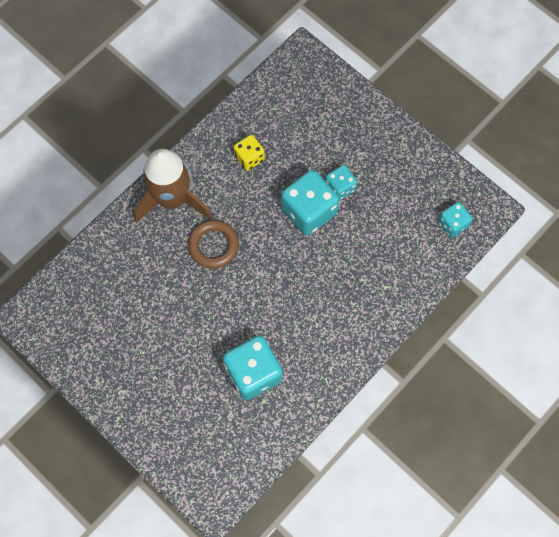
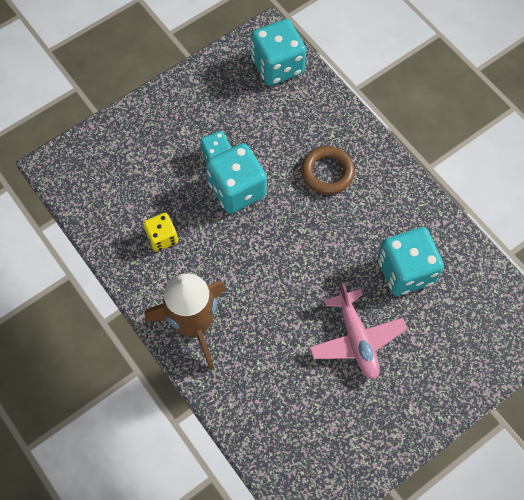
camera: 80 degrees left, 5 degrees down
brown ring [188,220,239,268] -> brown ring moved to [301,146,355,195]
turquoise dice [438,202,473,238] -> turquoise dice [250,19,306,86], size x1.79
none -> pink plane [309,283,408,380]

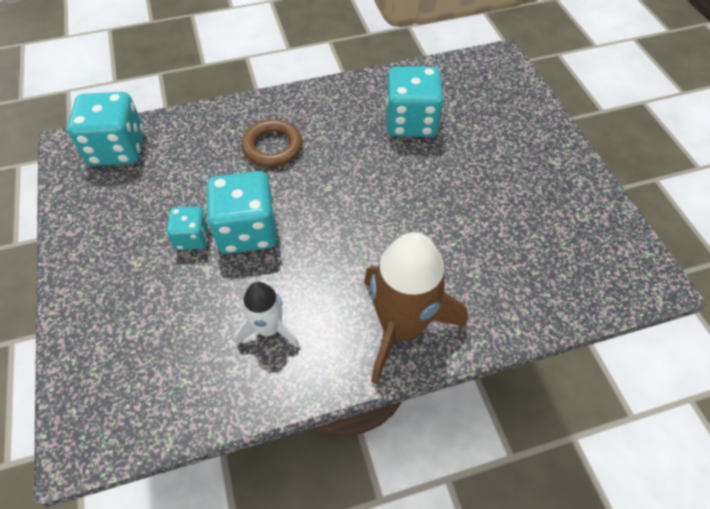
camera: 70 degrees left, 10 degrees down
yellow dice [143,213,178,252] -> white rocket [234,282,299,348]
pink plane [309,283,408,380] -> none

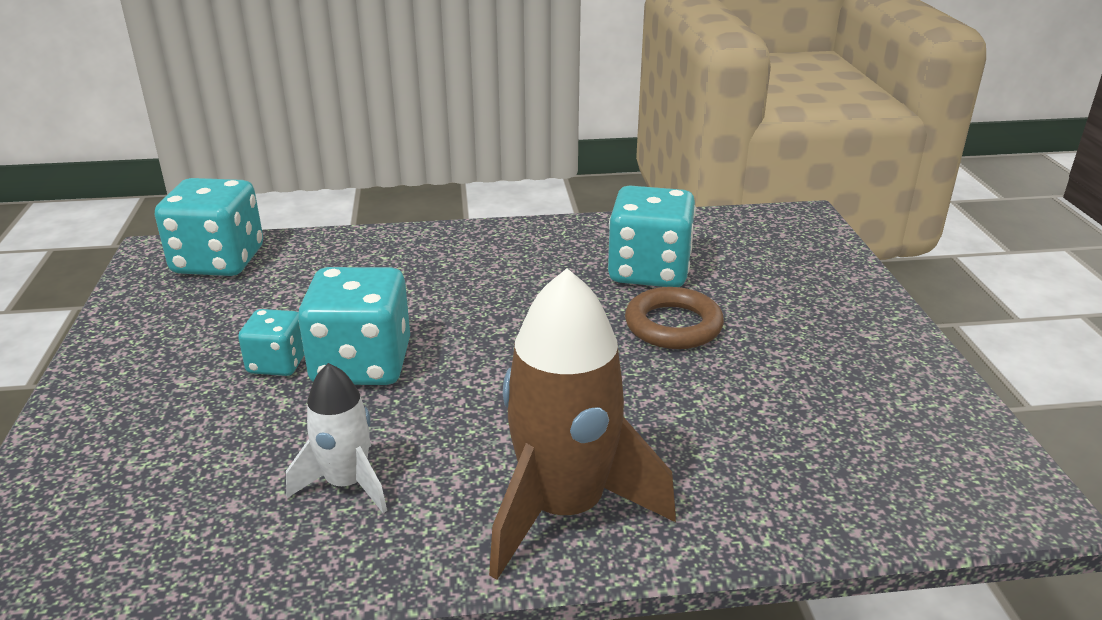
camera: 10 degrees right, 25 degrees down
brown ring [242,119,302,167] -> brown ring moved to [625,287,724,349]

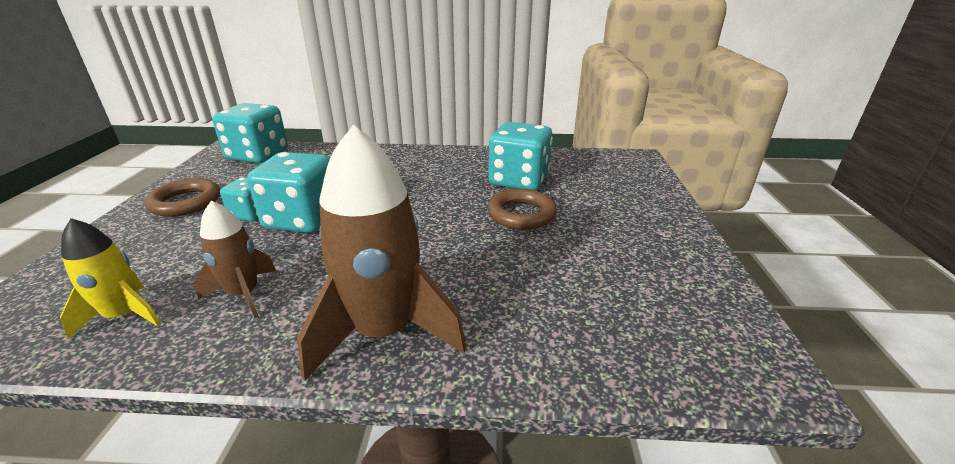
camera: 10 degrees right, 0 degrees up
white rocket [286,363,387,513] -> brown rocket [194,201,276,318]
none -> yellow rocket [60,218,161,339]
none -> brown ring [145,178,220,217]

